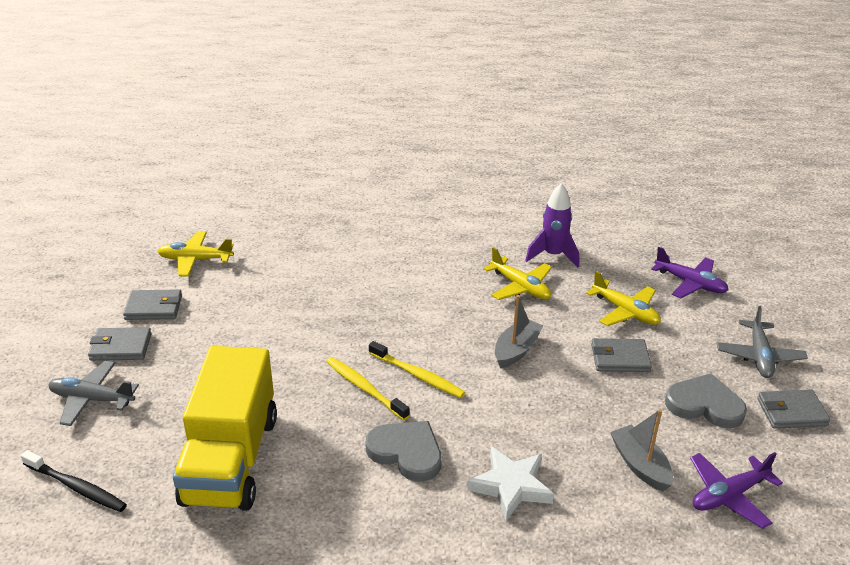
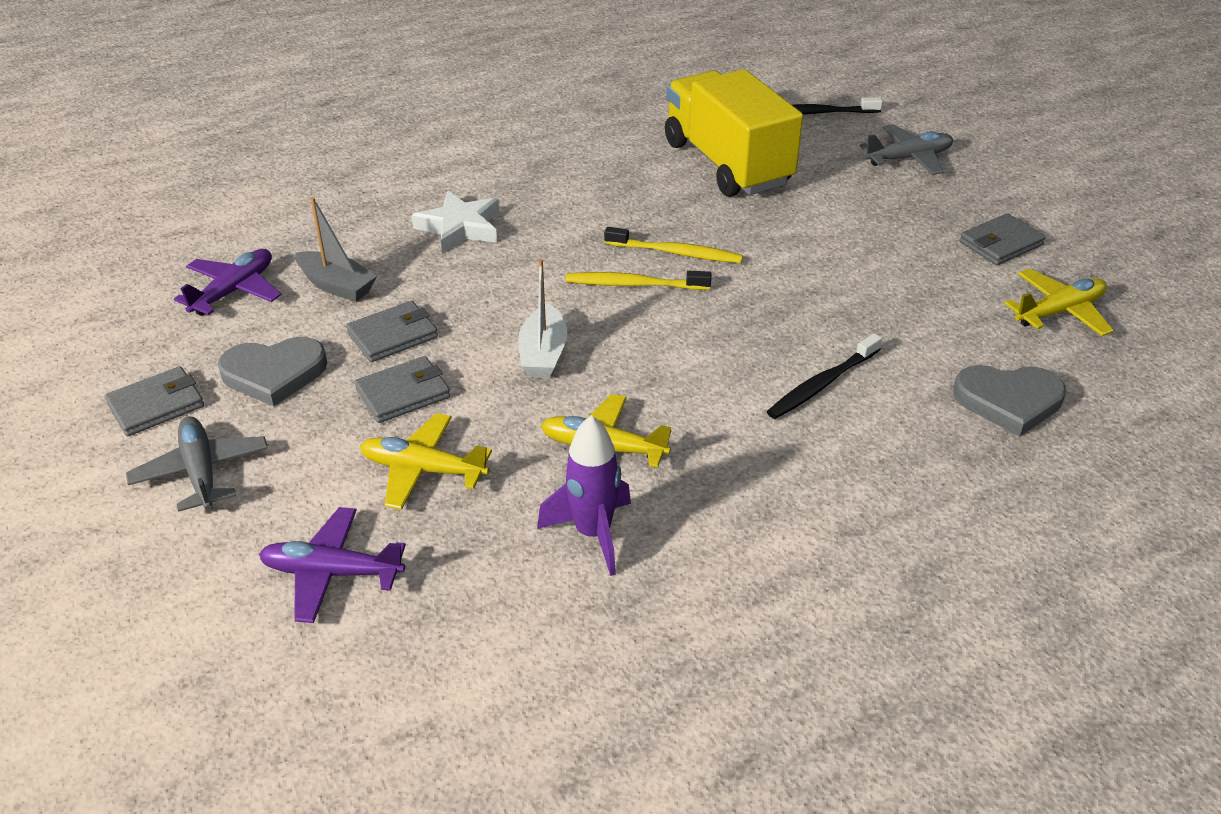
camera: 150 degrees right, 5 degrees up
grey wallet [88,327,152,361] -> grey wallet moved to [346,301,438,362]
grey heart [366,421,442,482] -> grey heart moved to [954,365,1066,437]
grey boat [495,295,543,368] -> white boat [518,259,567,378]
none -> black toothbrush [767,333,882,419]

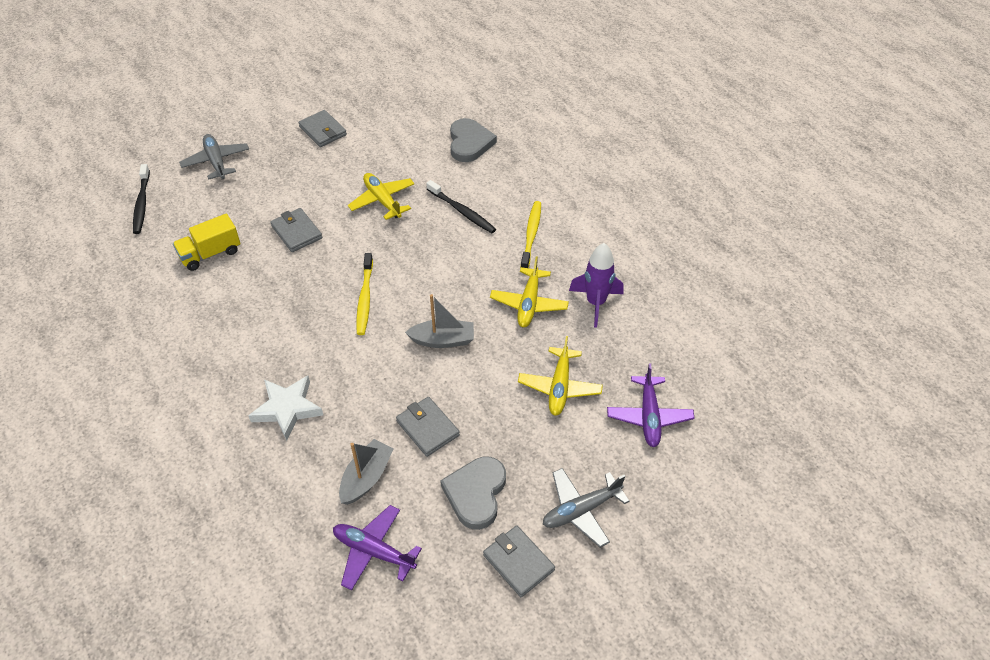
camera: 95 degrees left, 10 degrees up
grey heart [218,337,327,407] -> grey heart turned 150 degrees counterclockwise [440,456,506,530]
grey wallet [355,356,450,423] -> grey wallet moved to [270,208,322,252]
white boat [518,259,567,378] -> grey boat [405,294,474,348]
yellow toothbrush [604,227,743,263] -> yellow toothbrush moved to [521,201,541,268]
yellow truck [665,69,803,197] -> yellow truck [173,213,241,271], size x0.51
yellow plane [1004,269,1114,336] -> yellow plane moved to [348,173,415,220]

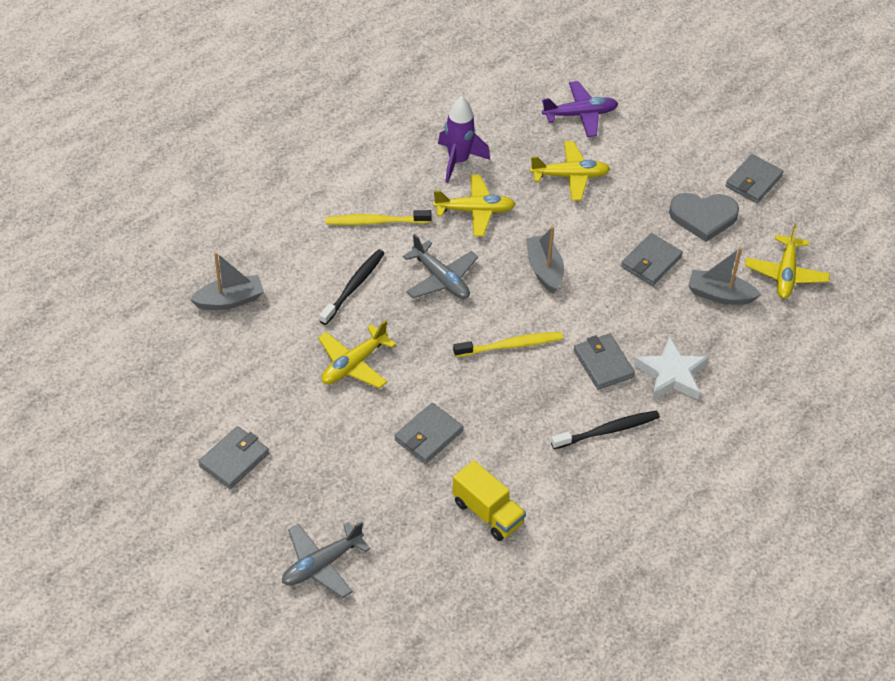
camera: 105 degrees left, 0 degrees up
black toothbrush [133,164,150,234] -> black toothbrush moved to [551,410,660,449]
purple plane [333,505,422,590] -> yellow plane [745,224,830,299]
grey heart [450,118,497,162] -> grey boat [190,252,264,310]
grey plane [543,468,629,547] -> grey plane moved to [403,234,478,299]
none -> grey wallet [574,333,635,390]

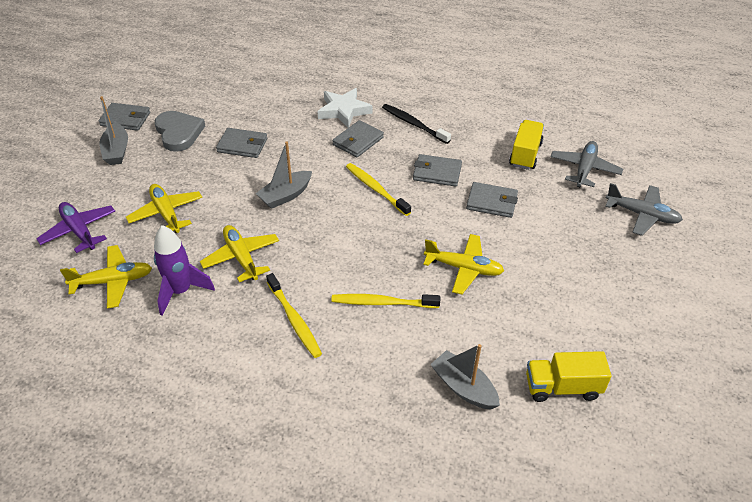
camera: 115 degrees left, 5 degrees down
grey wallet [198,426,269,489] -> grey wallet moved to [413,154,462,187]
black toothbrush [319,249,385,325] -> yellow toothbrush [331,294,440,308]
grey plane [403,234,478,299] -> grey plane moved to [550,141,623,187]
grey boat [688,247,761,305] -> grey boat moved to [100,96,128,165]
yellow plane [745,224,830,299] -> yellow plane moved to [60,245,152,309]
none -> yellow truck [526,351,611,402]

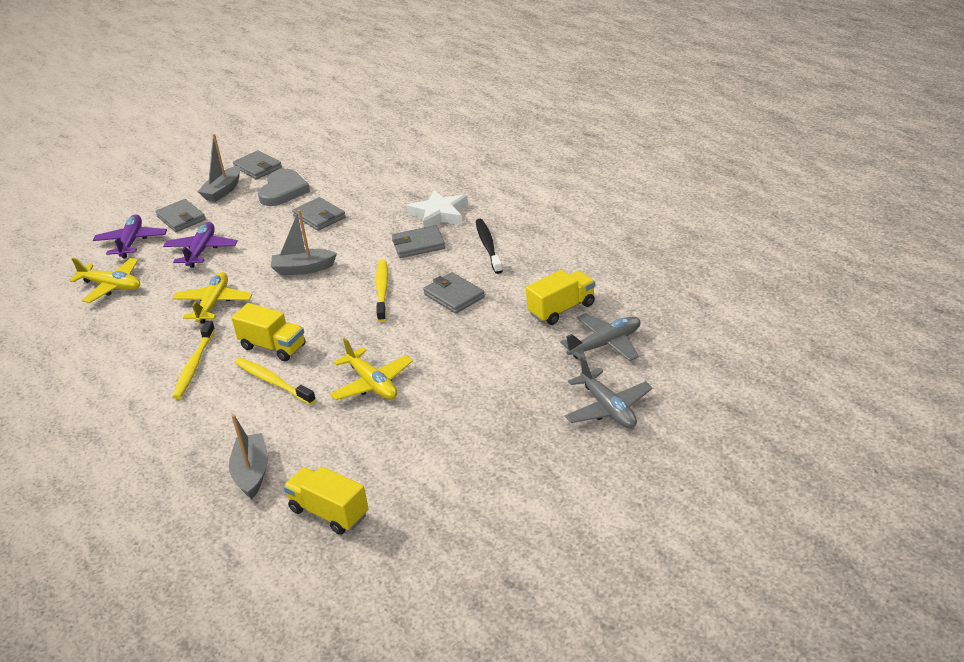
camera: 40 degrees right, 10 degrees down
yellow plane [126,184,202,233] -> purple plane [163,222,238,268]
purple rocket [154,225,215,316] -> none
grey wallet [466,182,518,218] -> grey wallet moved to [155,199,206,232]
none -> yellow truck [231,303,306,361]

